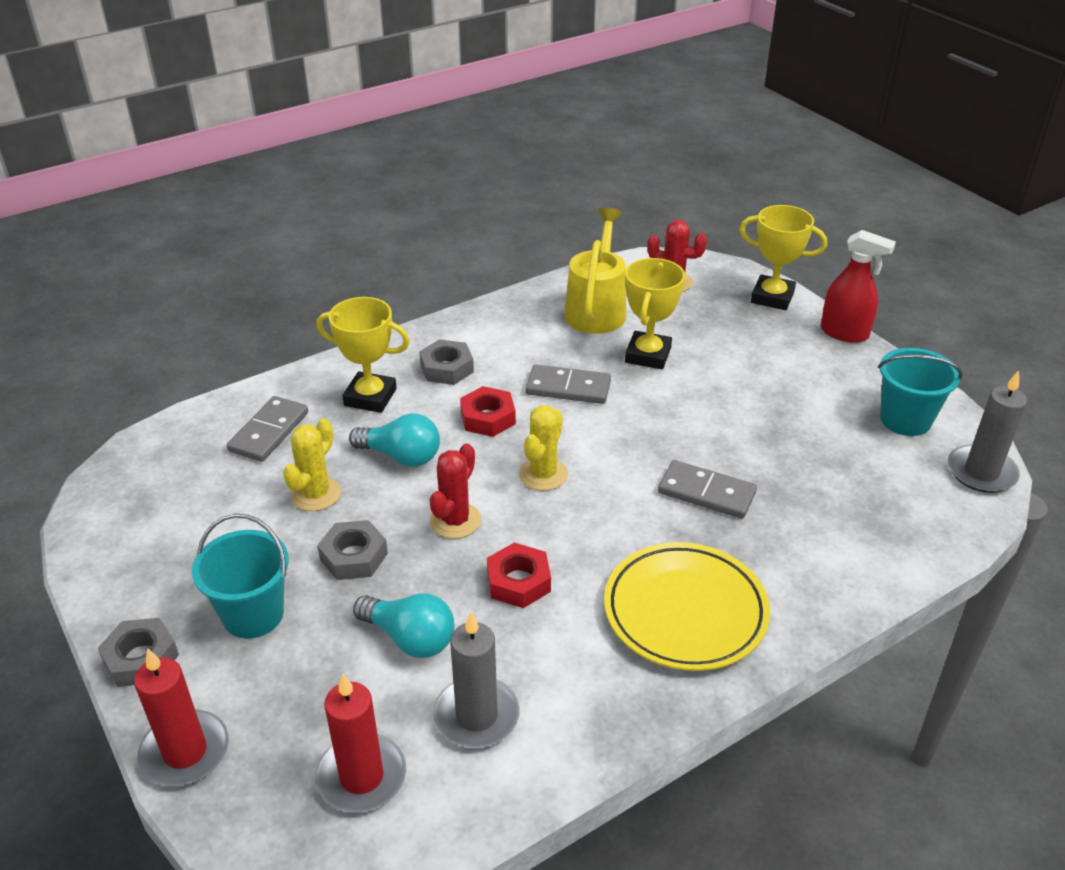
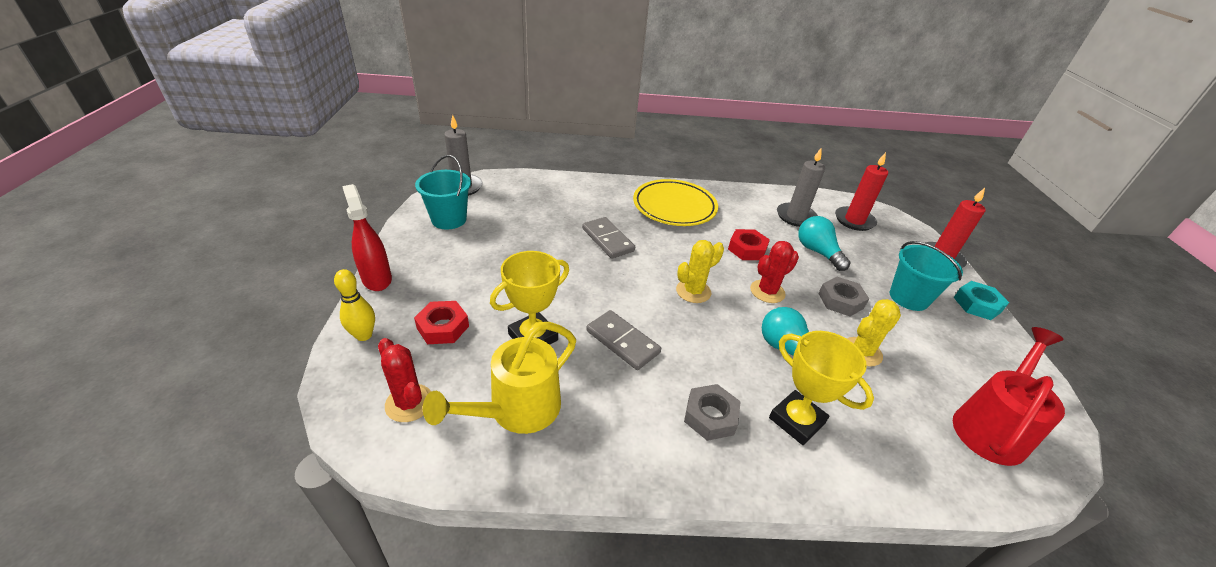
camera: 150 degrees left, 0 degrees up
grey nut [98,618,179,687] -> turquoise nut [954,281,1009,320]
grey domino [227,396,308,462] -> none
red nut [460,386,516,437] -> red nut moved to [414,301,469,344]
yellow trophy [739,205,827,310] -> yellow bowling pin [334,269,375,341]
none -> red watering can [953,327,1065,466]

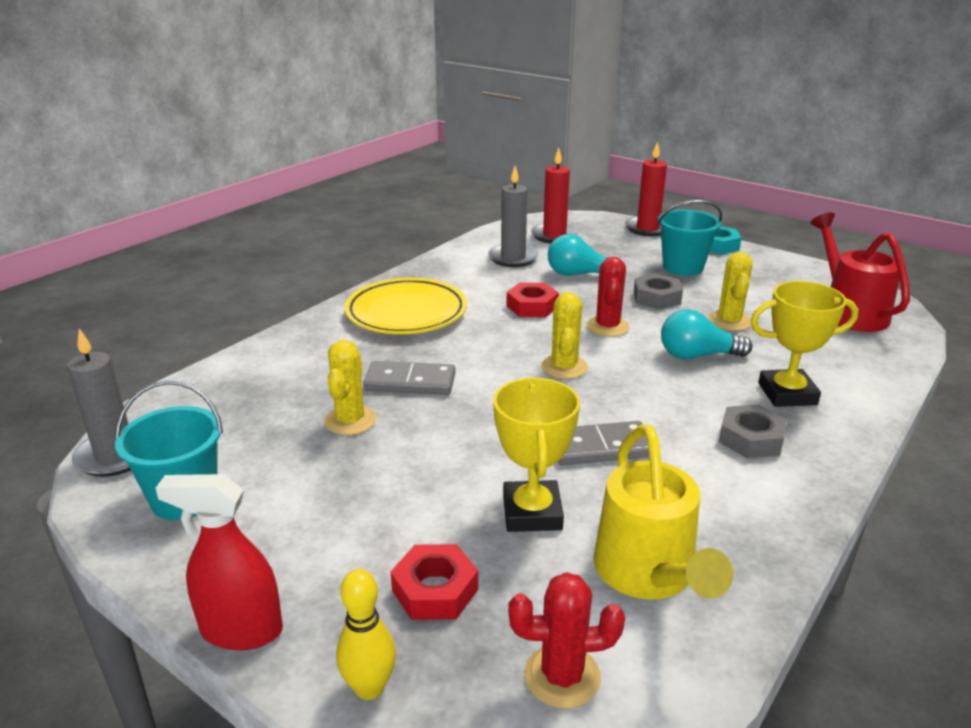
camera: 50 degrees left, 10 degrees down
none -> yellow cactus [324,340,376,435]

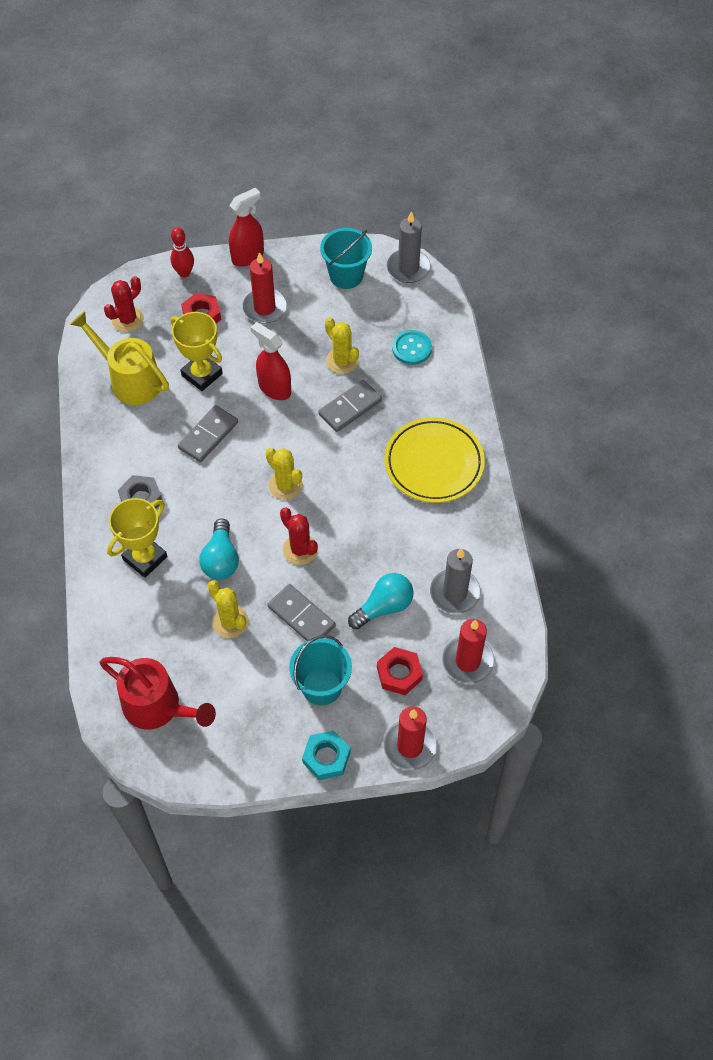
camera: 135 degrees right, 30 degrees up
yellow bowling pin [336,569,396,700] -> red bowling pin [170,227,194,277]
red nut [506,283,559,317] -> red nut moved to [377,647,423,695]
grey nut [634,273,683,310] -> grey domino [267,584,335,641]
turquoise light bulb [661,309,752,359] -> turquoise light bulb turned 135 degrees clockwise [199,518,239,580]
none -> red candle [242,252,287,323]
none -> red spray bottle [250,322,291,400]
none -> turquoise button [392,330,432,365]

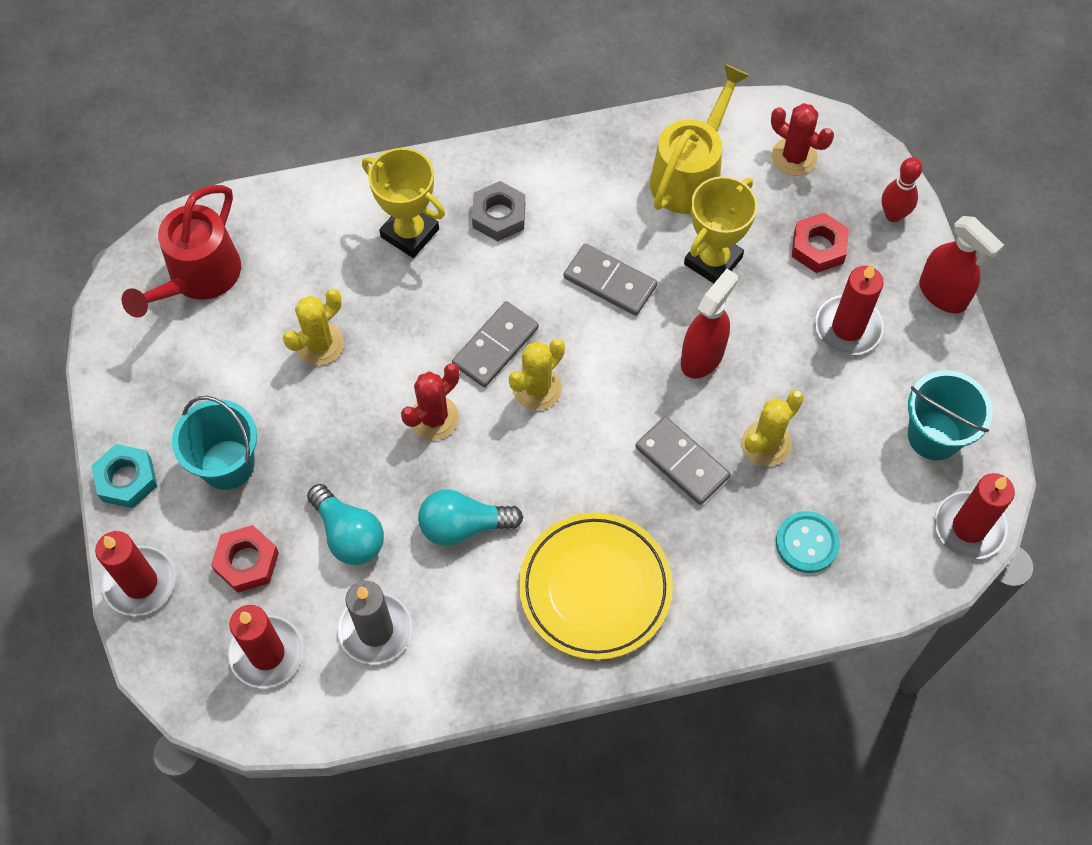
camera: 85 degrees right, 5 degrees up
turquoise light bulb [199,518,239,580] -> turquoise light bulb moved to [418,489,523,546]
grey domino [267,584,335,641] -> grey domino moved to [452,301,539,388]
grey candle [387,211,431,283] -> red candle [935,473,1015,559]

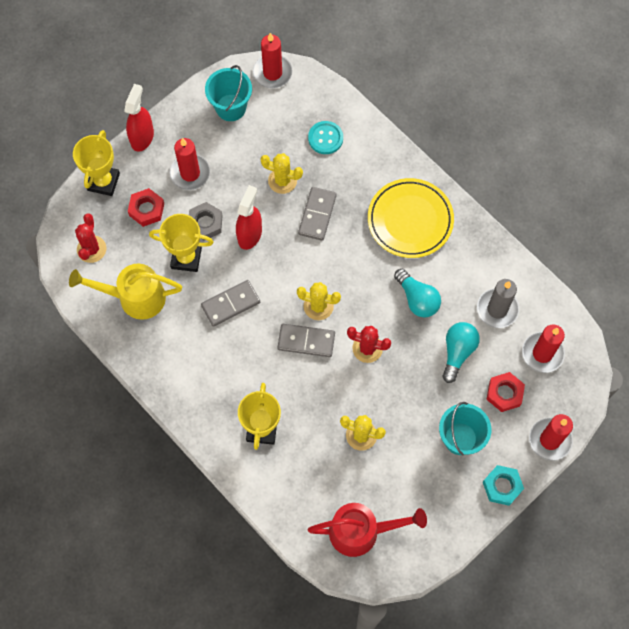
camera: 120 degrees left, 5 degrees up
grey nut [472,181,525,241] -> grey nut moved to [189,202,222,241]
grey domino [564,243,657,316] -> grey domino turned 60 degrees clockwise [201,280,260,327]
red spray bottle [681,269,738,379] -> red spray bottle turned 105 degrees clockwise [236,185,262,250]
red bowling pin [882,157,922,222] -> yellow trophy [73,130,120,196]

